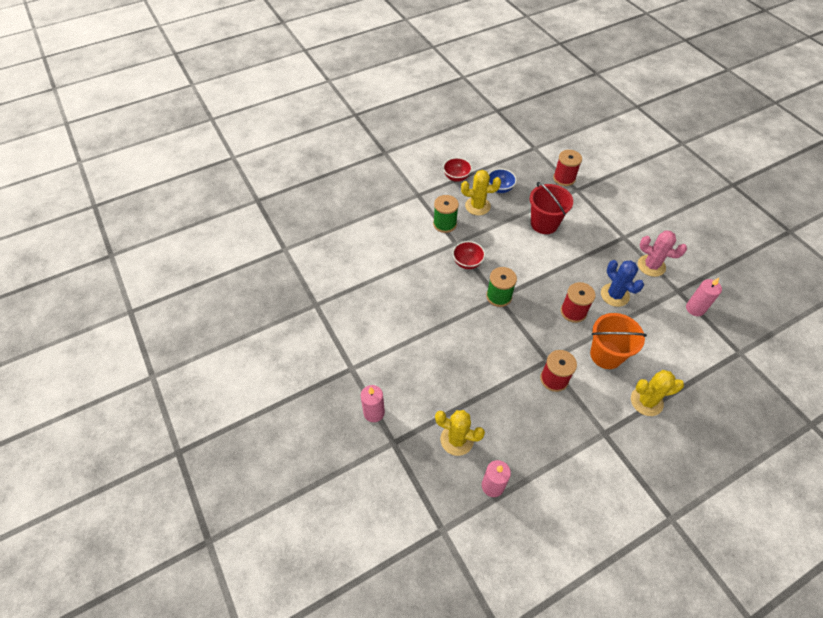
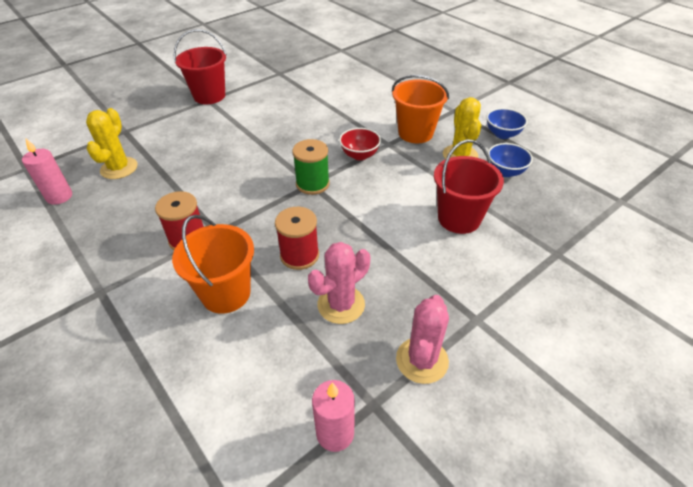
camera: 80 degrees right, 10 degrees down
pink candle [361,385,385,422] -> none
green spool [433,195,459,233] -> orange bucket [392,75,449,143]
red bowl [443,157,472,182] -> blue bowl [487,108,527,139]
red spool [553,150,582,186] -> none
blue cactus [601,260,644,307] -> pink cactus [308,242,371,324]
yellow cactus [631,370,684,416] -> none
none -> red bucket [173,29,227,104]

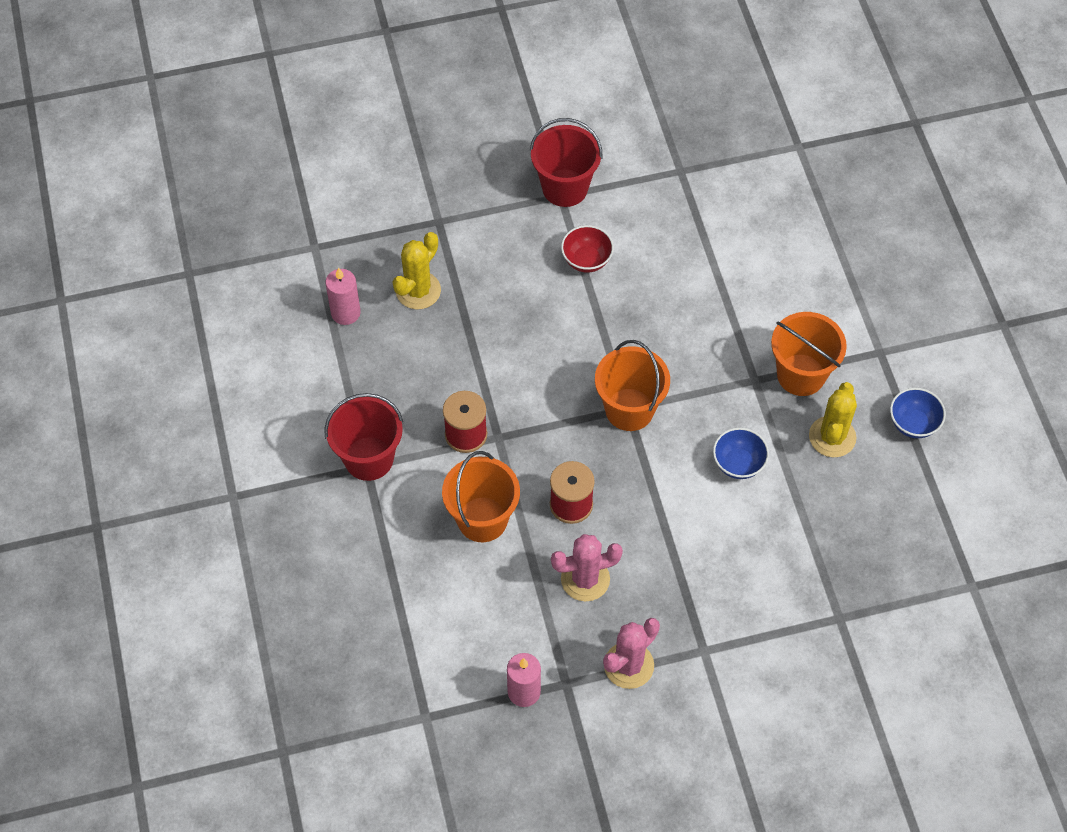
camera: 25 degrees right, 15 degrees up
green spool [292,139,330,195] -> orange bucket [595,340,670,431]
red bowl [339,128,381,160] -> red bowl moved to [561,225,614,273]
red bucket [434,140,504,234] -> red bucket moved to [324,393,403,481]
blue bowl [488,143,533,177] -> blue bowl moved to [713,428,769,479]

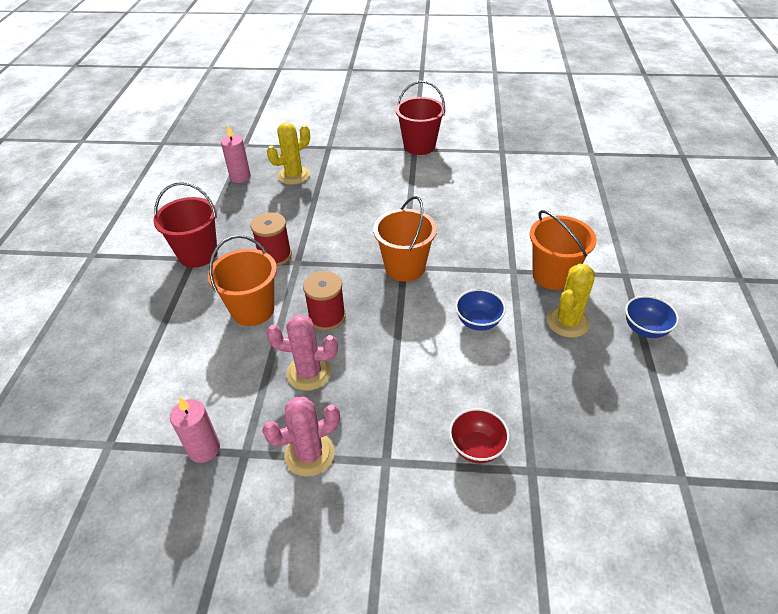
camera: 20 degrees right, 15 degrees down
red bowl [561,225,614,273] -> red bowl moved to [449,408,510,463]

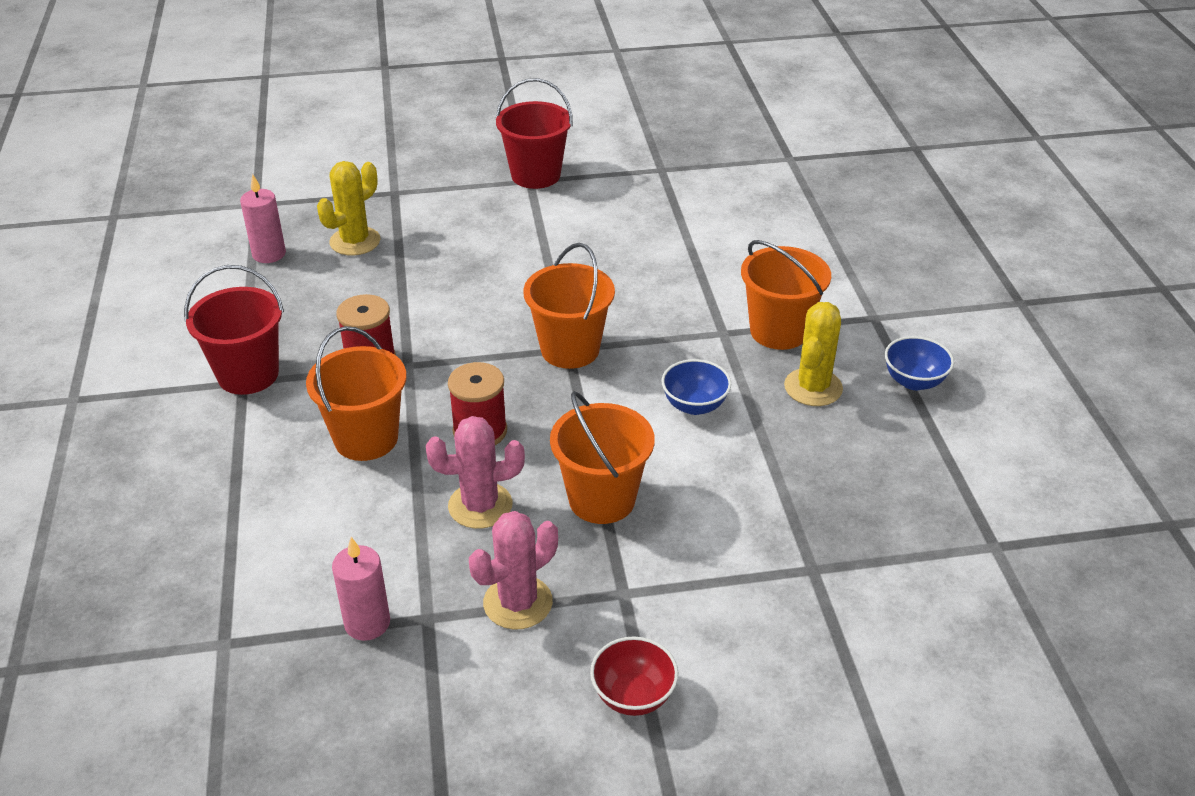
camera: 15 degrees left, 5 degrees down
red bowl [449,408,510,463] -> red bowl moved to [590,637,679,716]
none -> orange bucket [550,391,655,524]

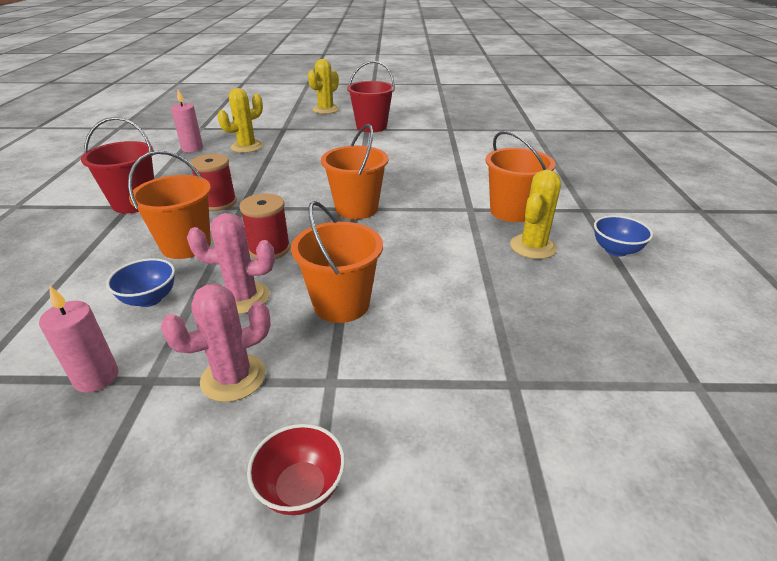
camera: 10 degrees right, 5 degrees down
blue bowl [661,359,731,415] -> blue bowl moved to [106,258,175,307]
none -> yellow cactus [308,59,339,114]

